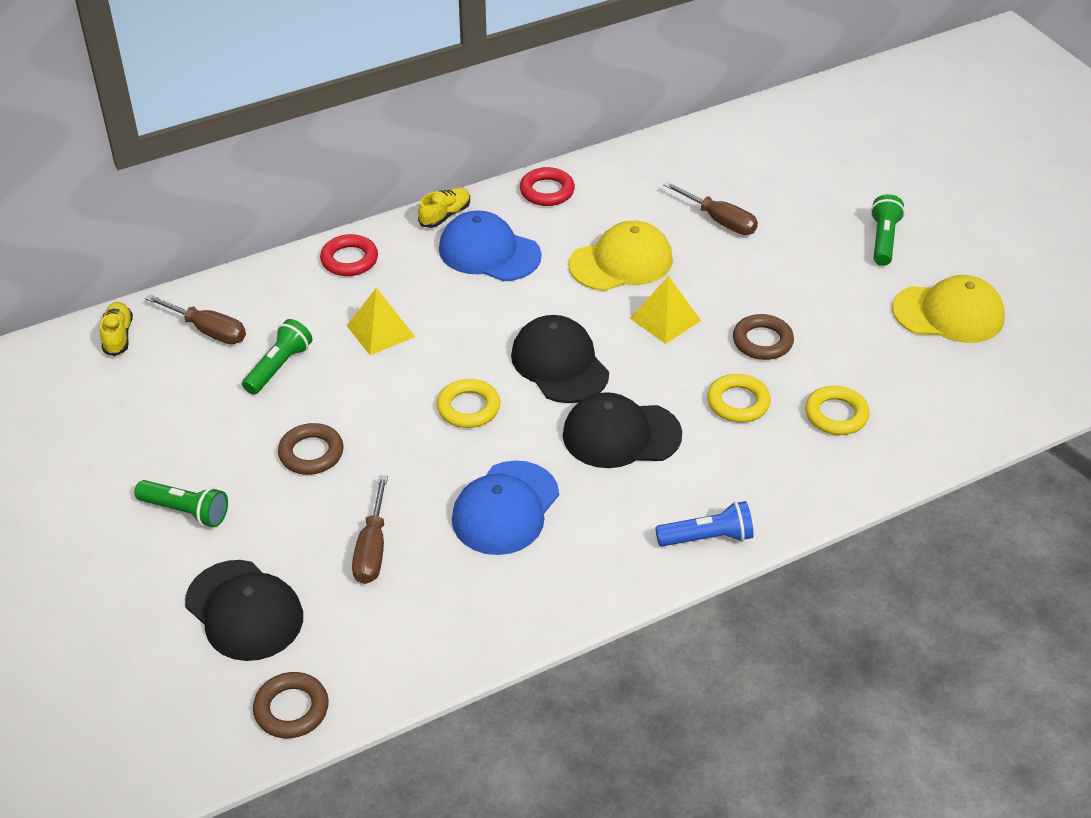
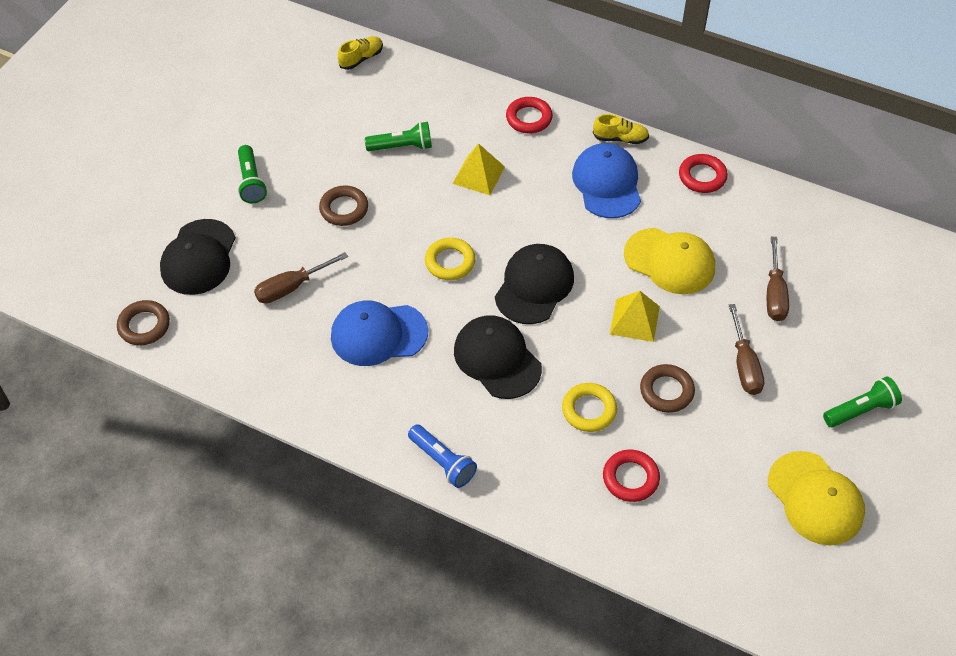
camera: 55 degrees right, 10 degrees up
brown screwdriver [145,294,246,344] -> brown screwdriver moved to [729,304,764,395]
yellow ring [805,386,870,435] -> red ring [603,450,660,502]

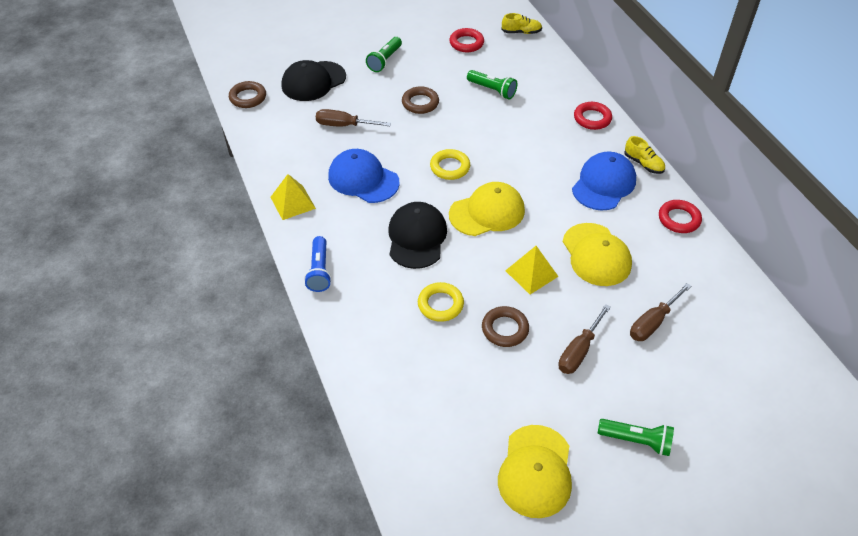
camera: 40 degrees right, 5 degrees down
yellow pyramid [452,143,505,195] -> yellow pyramid moved to [270,174,316,220]
black cap [495,244,574,324] -> yellow cap [449,182,525,236]
red ring [603,450,660,502] -> red ring moved to [449,28,484,52]

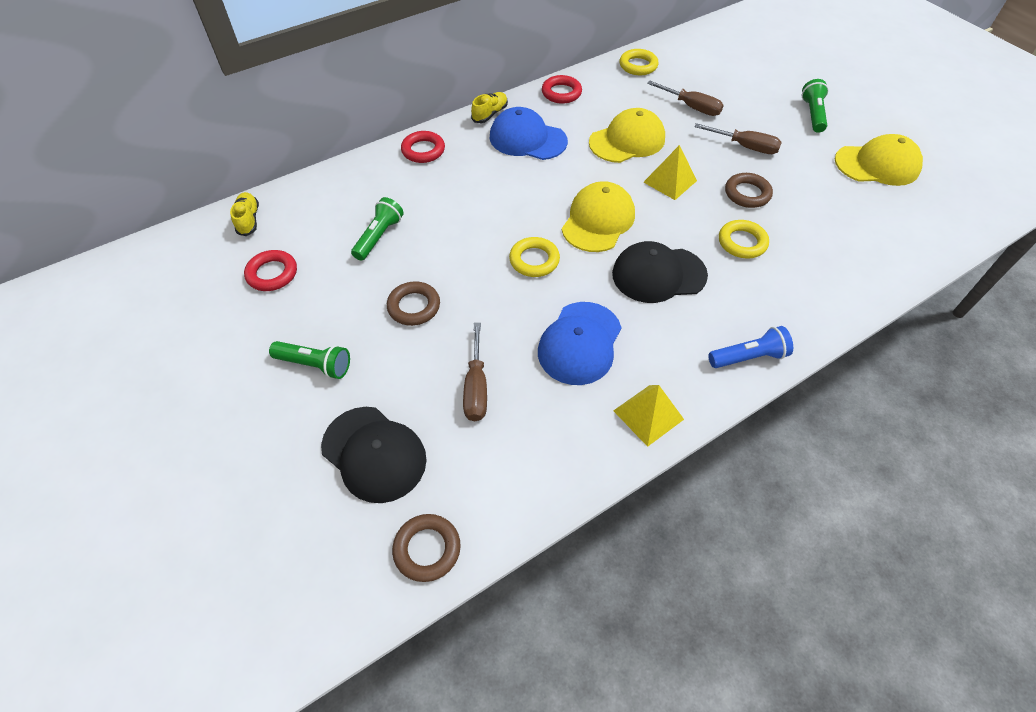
camera: 100 degrees left, 5 degrees up
yellow cap [449,182,525,236] -> yellow cap turned 60 degrees clockwise [562,181,635,252]
none -> yellow ring [619,49,658,75]

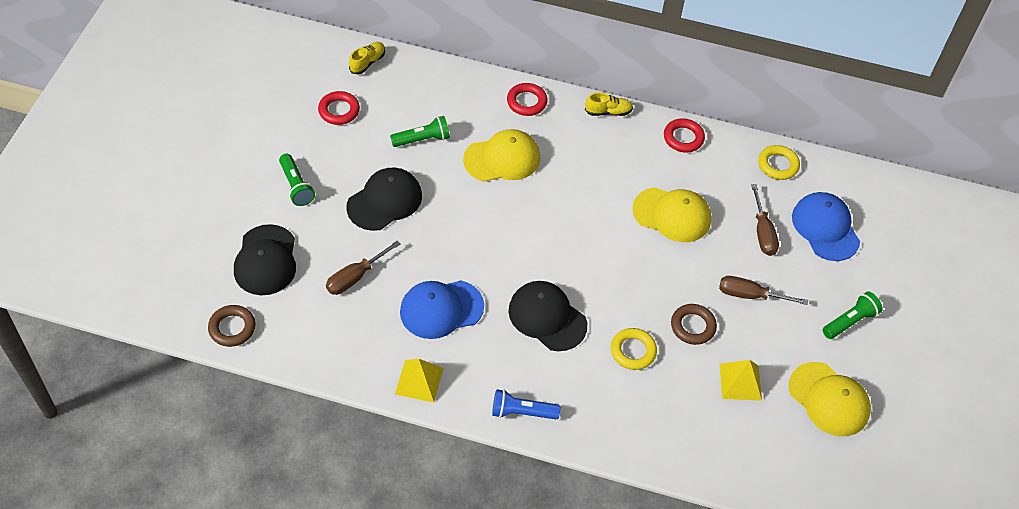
camera: 45 degrees right, 0 degrees up
brown ring [387,281,440,326] -> black cap [347,167,422,231]
blue cap [490,107,568,160] -> blue cap moved to [792,192,860,261]
yellow ring [509,237,560,277] -> none
yellow cap [562,181,635,252] -> yellow cap moved to [463,129,540,182]
yellow pyramid [644,145,697,200] -> yellow pyramid moved to [720,360,762,401]
brown screwdriver [694,123,782,154] -> brown screwdriver turned 120 degrees clockwise [719,276,808,305]
blue flashlight [708,326,793,368] -> blue flashlight turned 150 degrees clockwise [492,389,560,419]

